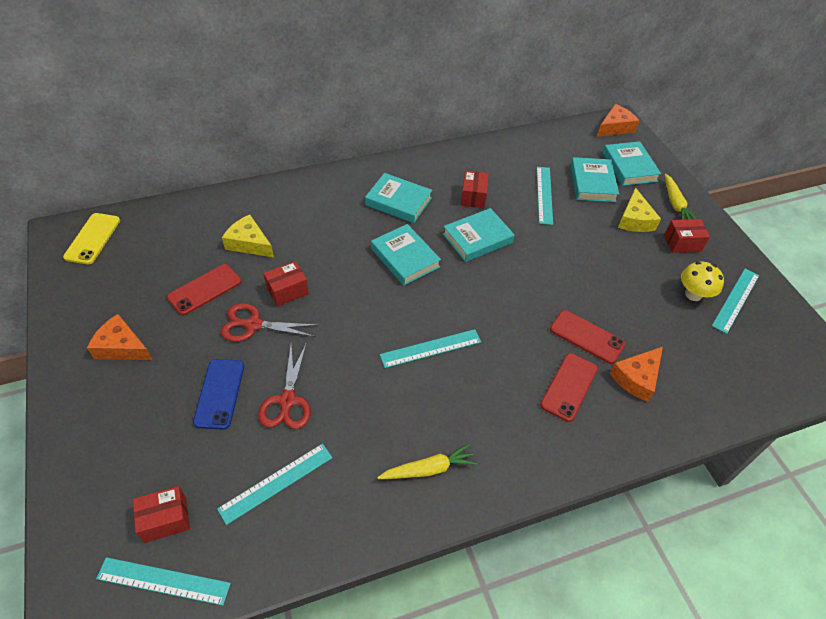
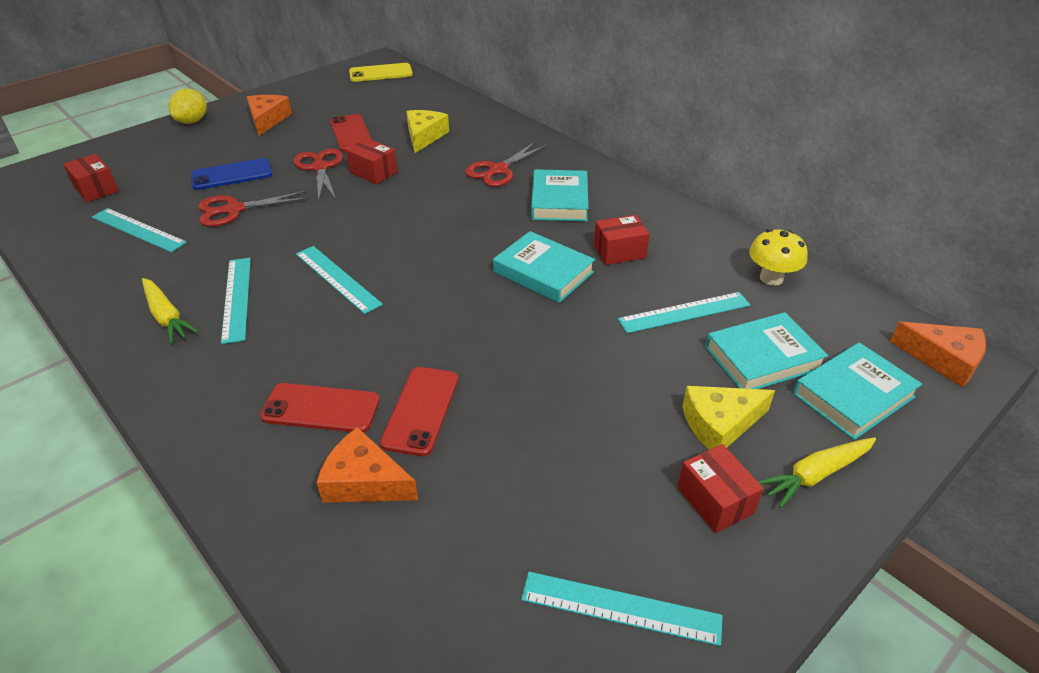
camera: 70 degrees right, 10 degrees down
turquoise ruler [96,557,231,606] -> turquoise ruler moved to [221,258,251,344]
red phone [167,264,241,315] -> red phone turned 45 degrees clockwise [330,114,372,152]
turquoise book [371,224,441,286] -> none
yellow mushroom [681,261,724,301] -> yellow mushroom moved to [749,229,807,286]
none -> yellow lemon [169,89,207,124]
none -> red scissors [465,141,548,187]

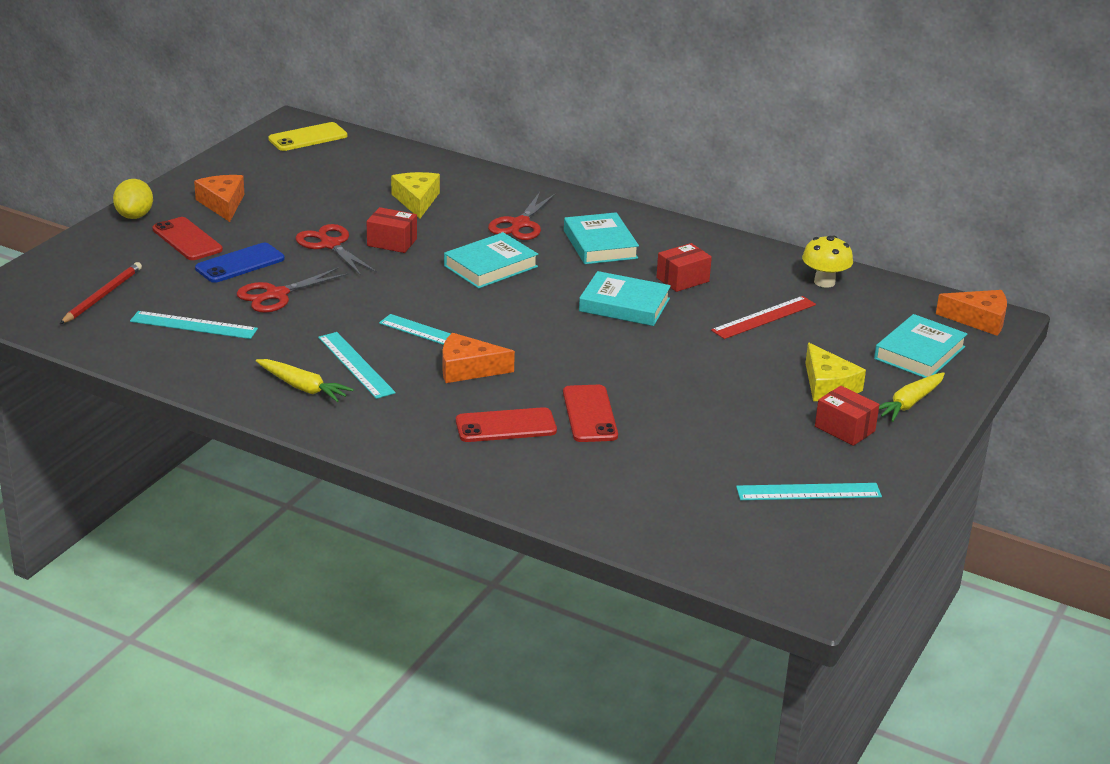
camera: 20 degrees left, 10 degrees down
red box [63,154,118,202] -> red pencil [60,262,142,324]
orange cheese [317,427,418,503] -> orange cheese moved to [443,333,515,383]
red phone [330,114,372,152] -> red phone moved to [152,217,223,260]
turquoise ruler [618,292,750,333] -> red ruler [711,296,816,339]
yellow cheese [683,386,775,450] -> yellow cheese turned 75 degrees counterclockwise [805,343,866,401]
turquoise book [705,312,828,389] -> turquoise book moved to [444,232,538,289]

